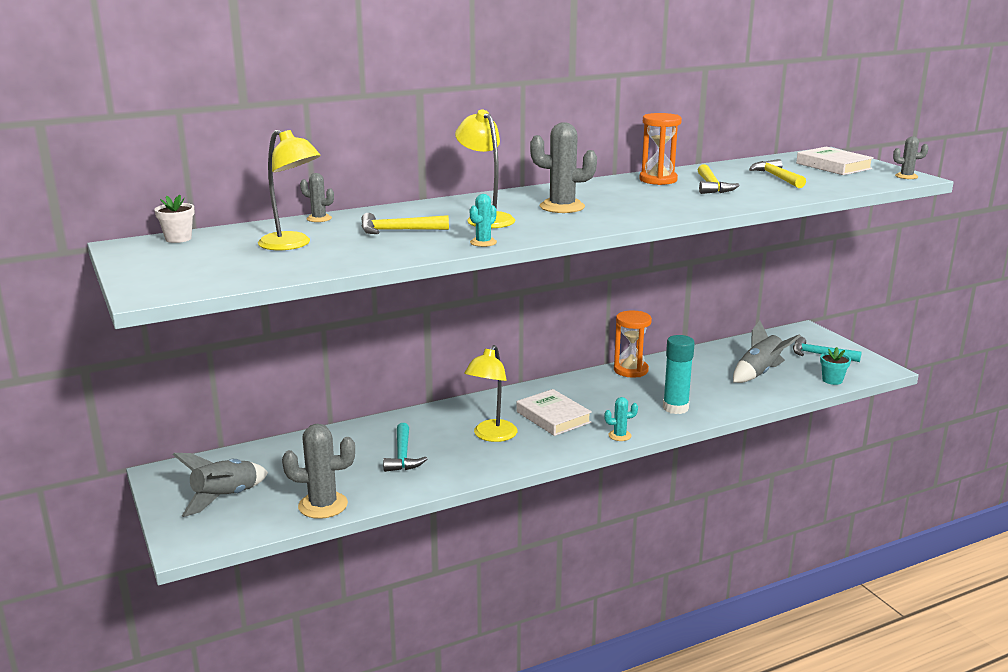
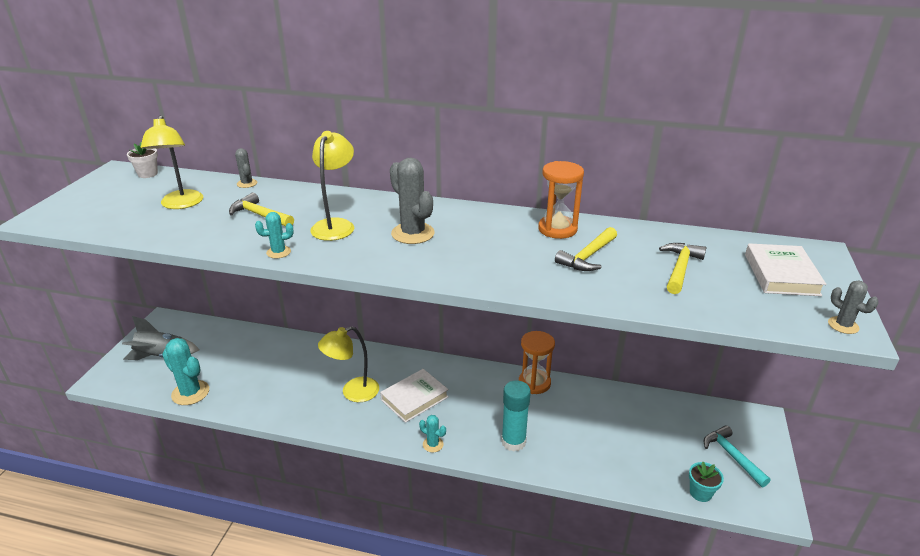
camera: 40 degrees right, 10 degrees up
grey cactus [282,424,355,519] -> turquoise cactus [162,338,209,405]
turquoise hammer [383,423,427,472] -> none
white book [516,389,592,436] -> white book turned 45 degrees clockwise [380,369,449,423]
grey rocket [733,321,801,383] -> none

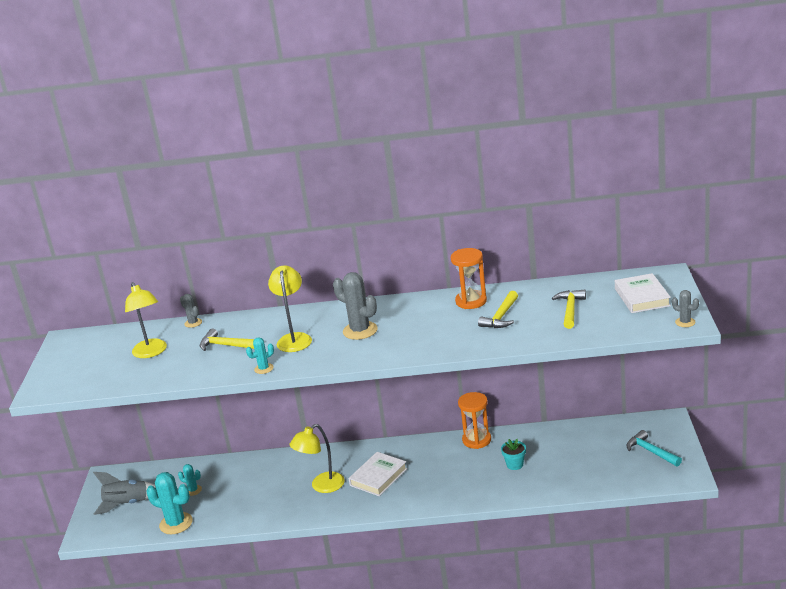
camera: 10 degrees left, 5 degrees down
white flower pot [127,142,158,178] -> none
turquoise cactus [419,415,446,453] -> turquoise cactus moved to [178,464,202,496]
turquoise glue stick [501,380,531,452] -> none
turquoise flower pot [689,462,724,502] -> turquoise flower pot moved to [501,439,526,470]

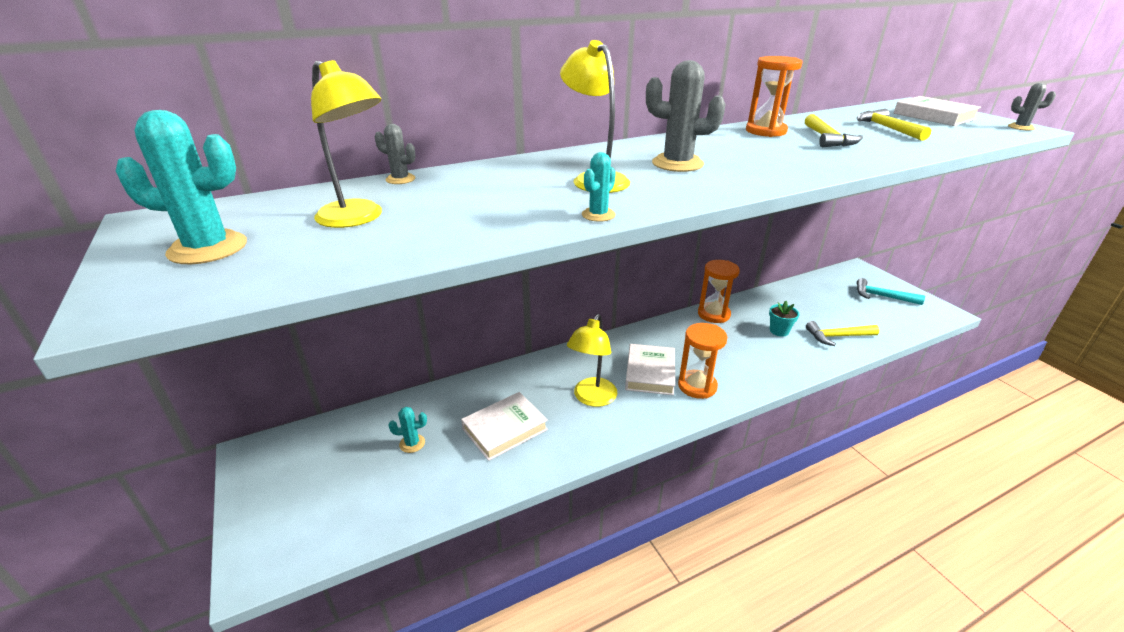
camera: 30 degrees left, 5 degrees up
grey rocket [93,472,156,515] -> none
turquoise cactus [146,472,193,534] -> turquoise cactus moved to [115,110,247,264]
yellow hammer [200,328,254,351] -> yellow hammer moved to [806,321,879,346]
none -> white book [461,392,548,461]
none -> orange hourglass [678,323,727,399]

